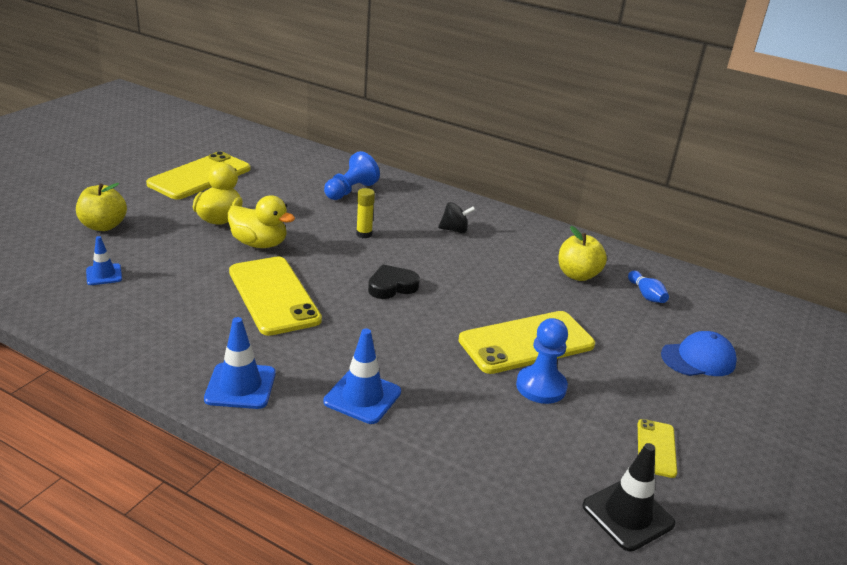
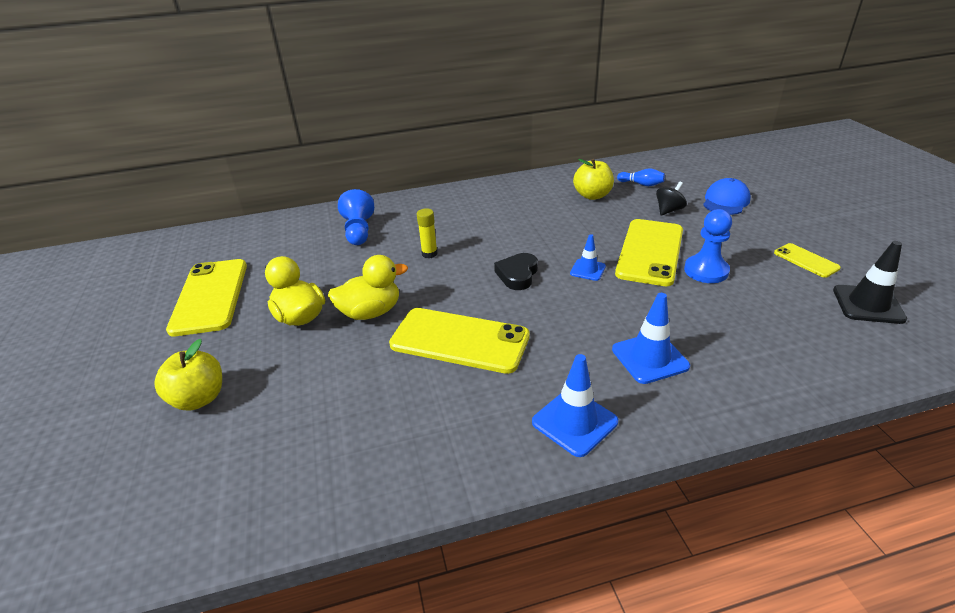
camera: 40 degrees left, 5 degrees up
blue traffic cone [86,236,122,285] -> blue traffic cone moved to [570,234,606,281]
black spinning top [438,202,475,233] -> black spinning top moved to [656,182,687,216]

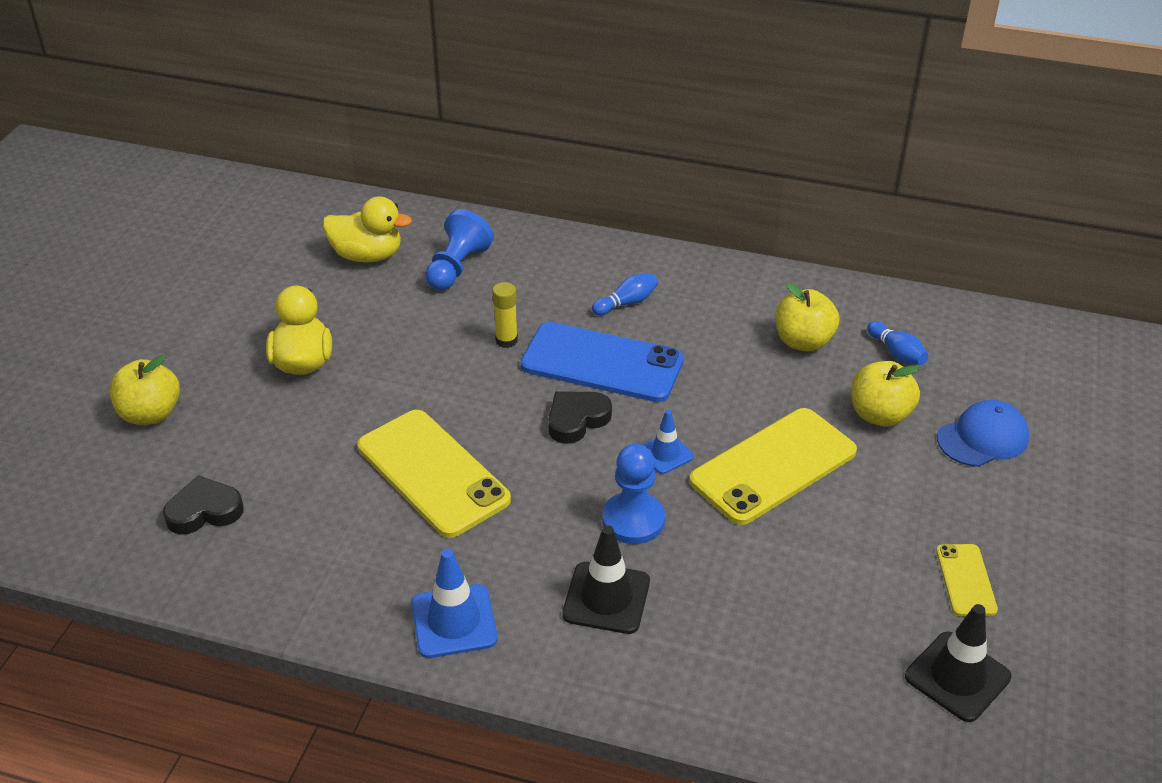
camera: 30 degrees right, 5 degrees up
yellow phone [166,259,247,336] -> none
yellow duck [328,255,408,320] -> yellow duck moved to [323,196,412,263]
blue traffic cone [612,293,690,384] -> black traffic cone [562,525,650,634]
black spinning top [656,182,687,216] -> yellow apple [851,361,920,427]
blue pawn [684,209,732,283] -> blue pawn moved to [602,444,665,544]
none -> black heart [163,475,244,535]
none -> blue phone [521,322,684,402]
none -> blue bowling pin [592,273,658,316]

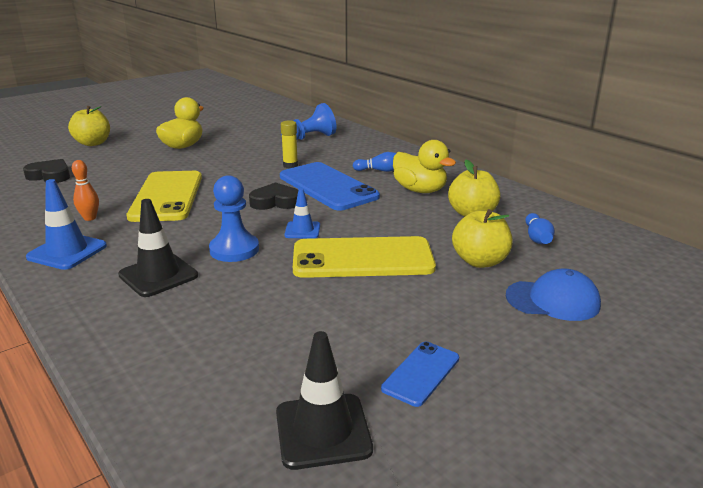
camera: 35 degrees right, 15 degrees down
yellow duck [323,196,412,263] -> yellow duck moved to [393,140,456,193]
yellow phone [936,544,998,616] -> blue phone [381,342,459,407]
none -> orange bowling pin [72,160,99,221]

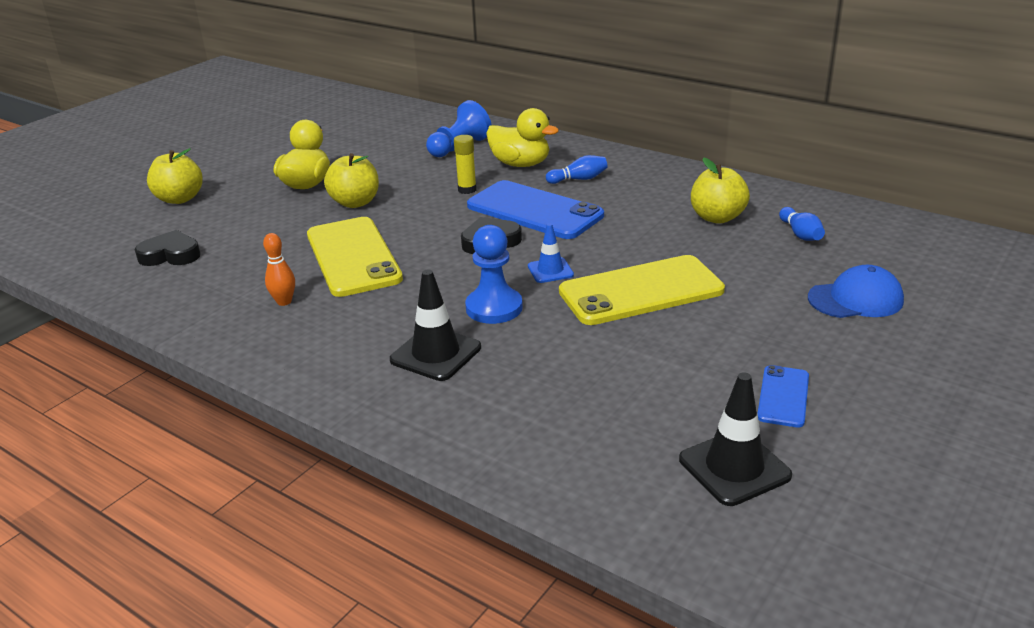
camera: 15 degrees left, 5 degrees up
blue traffic cone [26,179,107,270] -> none
yellow duck [393,140,456,193] -> yellow duck moved to [486,108,559,167]
yellow apple [452,209,513,268] -> yellow apple moved to [324,153,379,208]

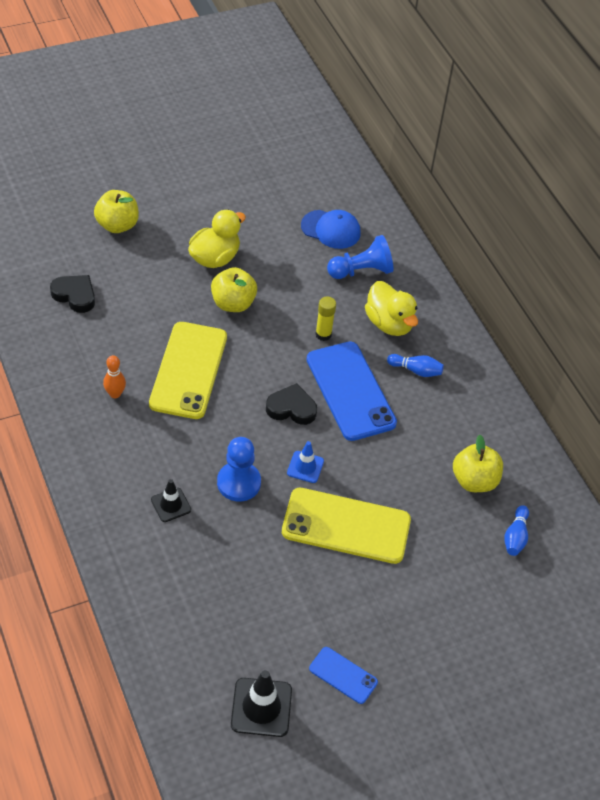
camera: 25 degrees right, 20 degrees up
black traffic cone [390,269,481,381] -> black traffic cone [151,479,191,522], size x0.62
blue phone [757,365,809,428] -> blue phone turned 75 degrees clockwise [309,647,378,704]
blue cap [808,265,904,318] -> blue cap moved to [301,210,361,249]

